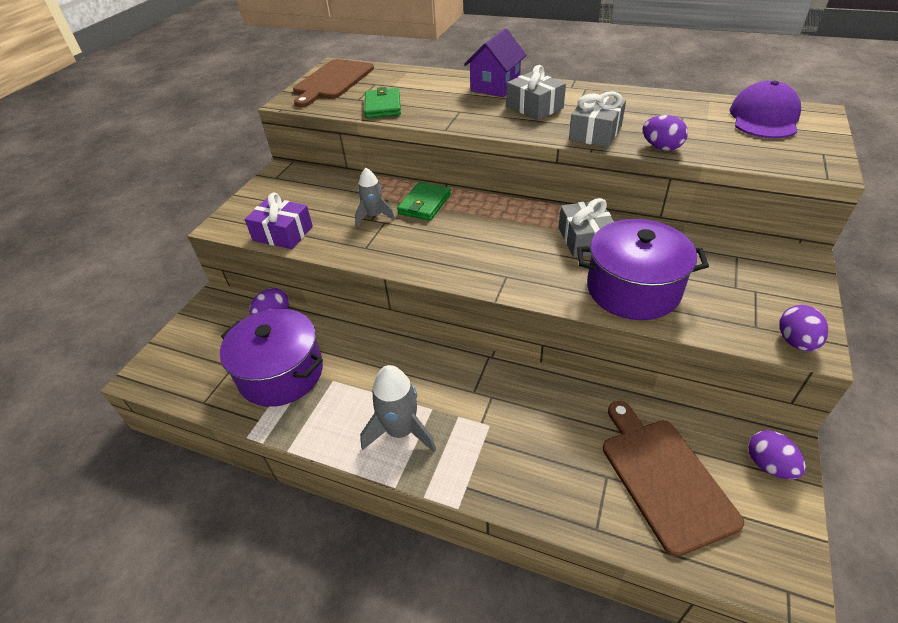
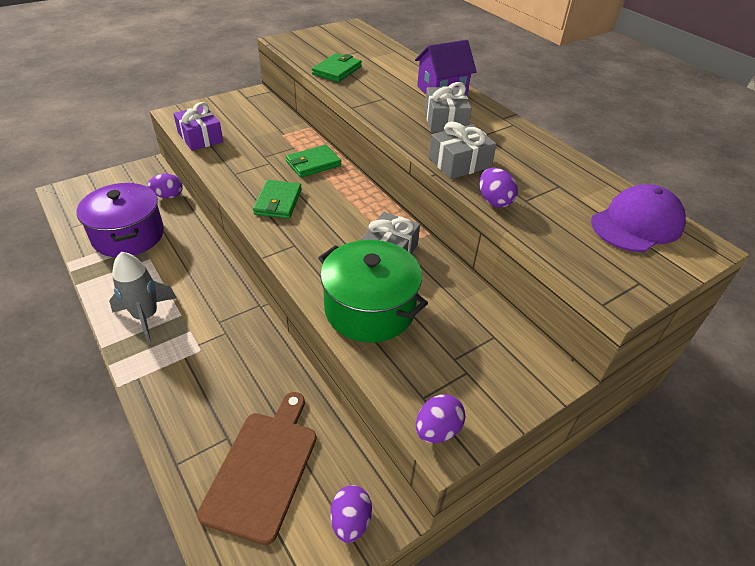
camera: 30 degrees right, 0 degrees up
brown cutting board [293,59,374,107] -> none
grey rocket [355,168,395,226] -> none
purple pot [577,219,709,320] -> green pot [318,240,428,343]
none -> green wallet [253,180,302,219]

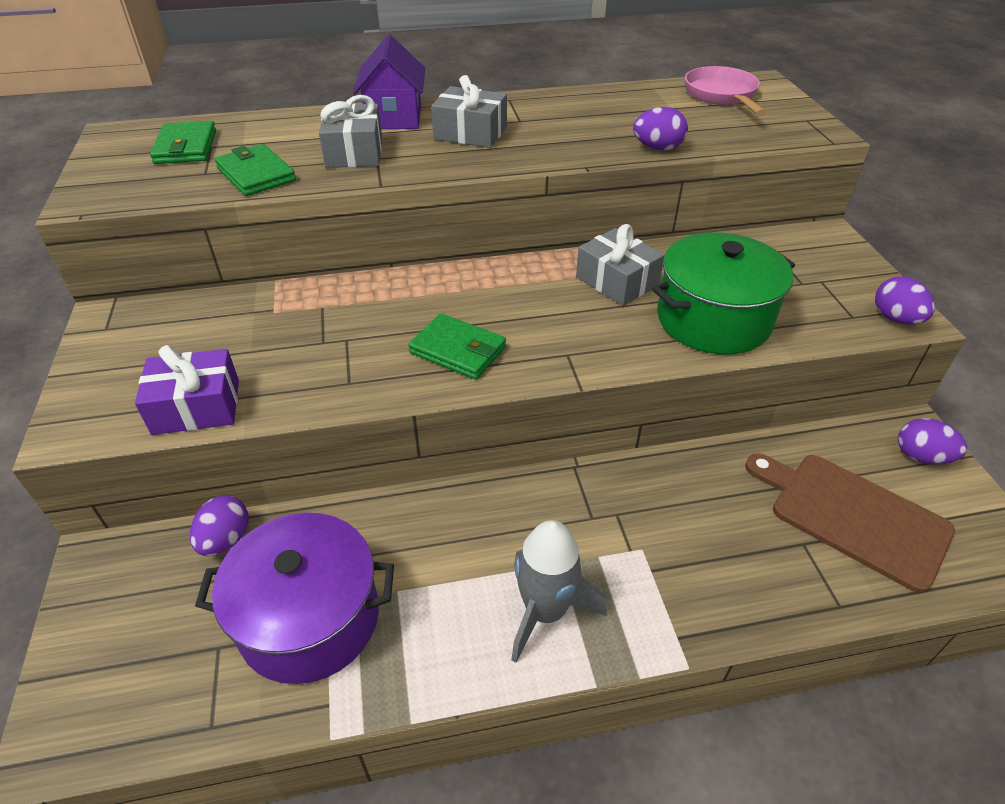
camera: 65 degrees left, 0 degrees up
green wallet [286,145,341,178] -> green wallet moved to [150,121,216,164]
grey gift [429,122,497,179] -> grey gift moved to [319,95,382,168]
purple cap [591,184,686,252] -> pink pan [685,66,766,115]

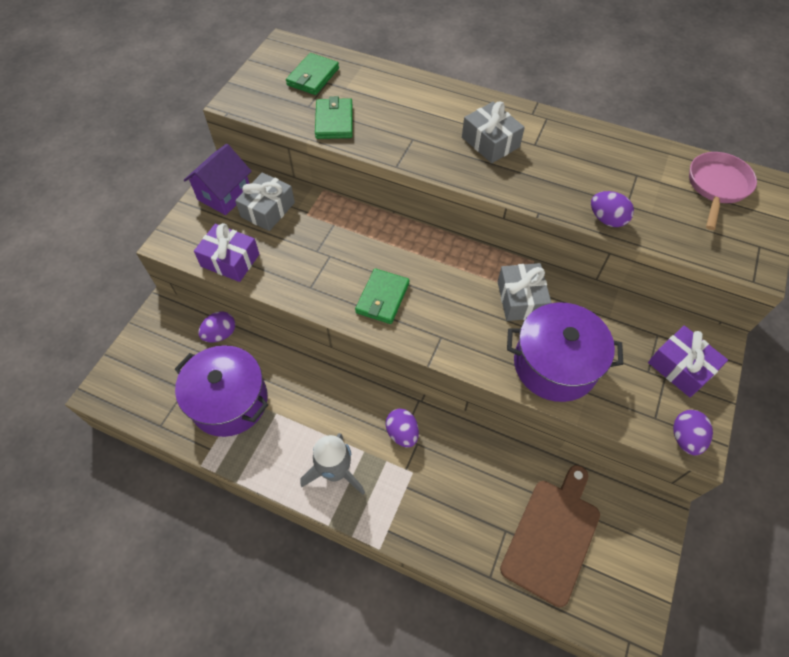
camera: 35 degrees right, 15 degrees up
grey gift [319,95,382,168] -> grey gift moved to [235,172,295,231]
purple house [353,35,425,129] -> purple house moved to [184,144,252,215]
green wallet [408,313,506,380] -> green wallet turned 45 degrees clockwise [355,268,409,324]
green pot [652,232,795,355] -> purple pot [507,302,623,402]
brown cutting board [745,453,955,593] -> brown cutting board turned 45 degrees clockwise [500,465,600,607]
purple egg [898,418,967,465] -> purple egg moved to [386,409,419,448]
none -> purple gift [648,326,728,397]

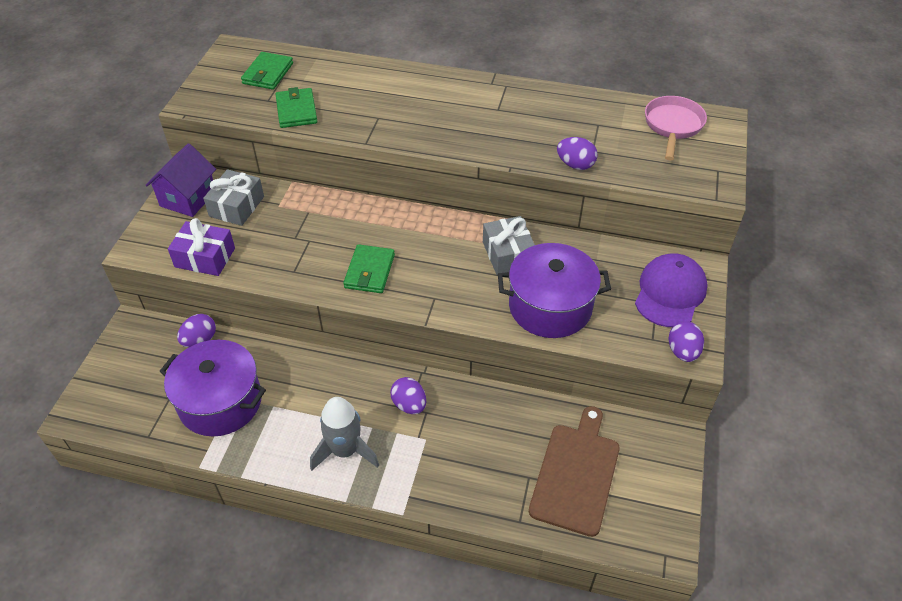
camera: 10 degrees left, 10 degrees down
grey gift [462,101,525,163] -> none
purple gift [648,326,728,397] -> purple cap [635,253,708,327]

